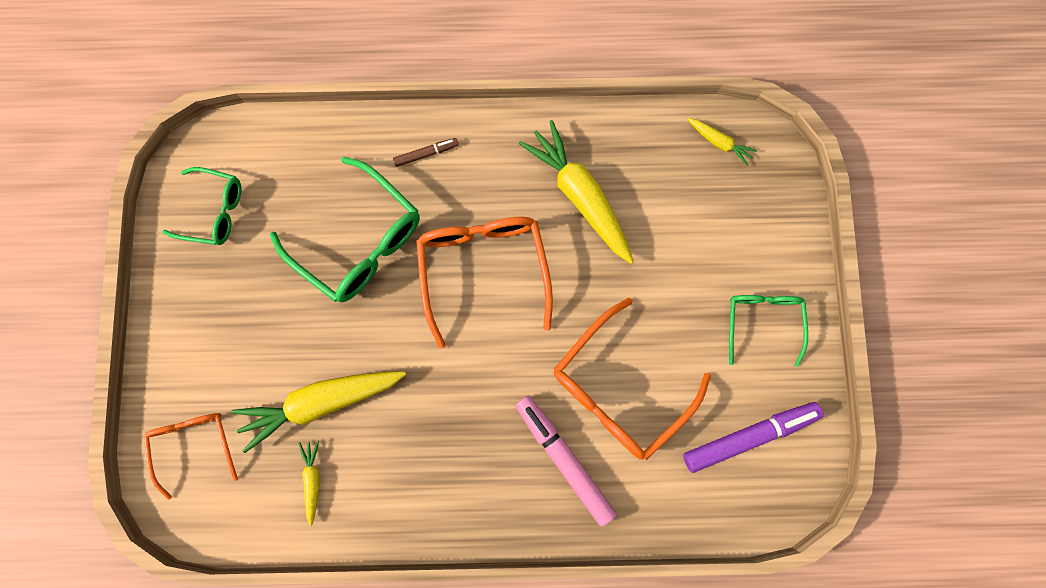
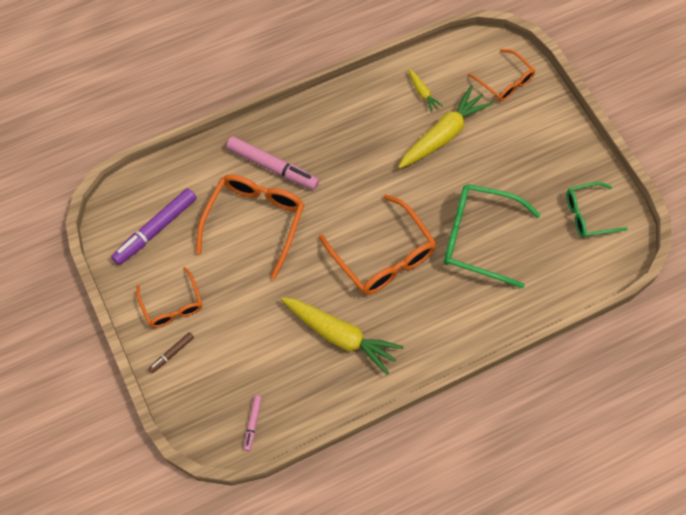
camera: 155 degrees right, 15 degrees down
brown marker [393,138,459,167] -> brown marker moved to [148,332,194,373]
yellow carrot [687,118,757,166] -> pink marker [244,395,262,451]
green glasses [729,295,808,367] -> orange glasses [136,267,202,328]

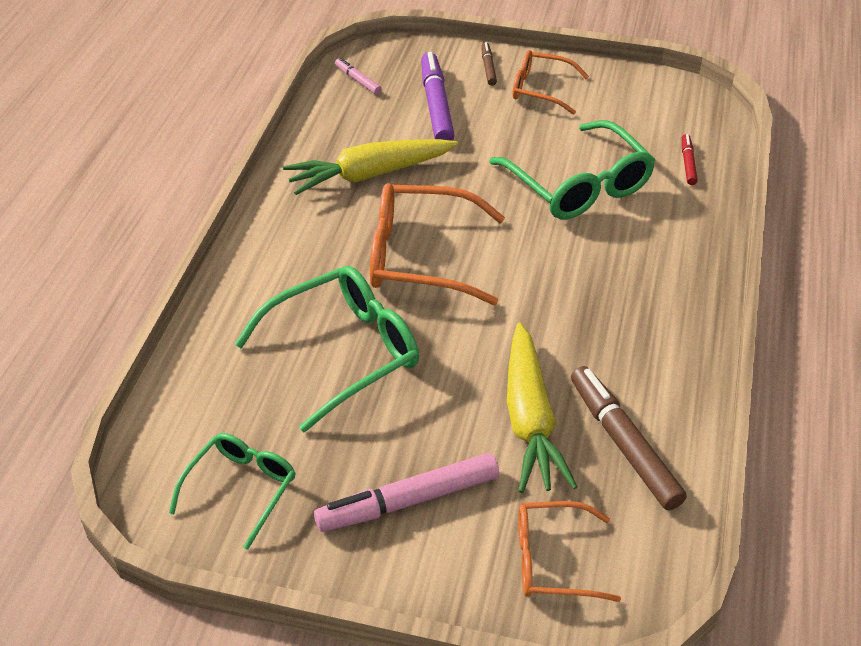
camera: 130 degrees right, 20 degrees down
purple marker [111,188,197,265] -> purple marker moved to [421,52,455,141]
orange glasses [196,174,305,280] -> green glasses [489,120,655,219]
pink marker [226,137,319,190] -> pink marker moved to [314,453,499,532]
yellow carrot [408,69,443,112] -> brown marker [571,366,686,510]
none -> red marker [682,134,698,185]

